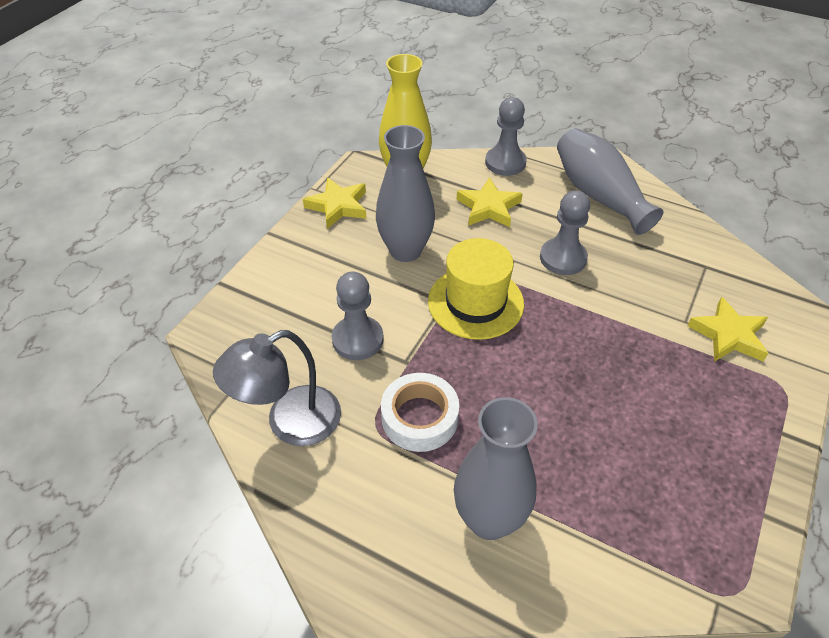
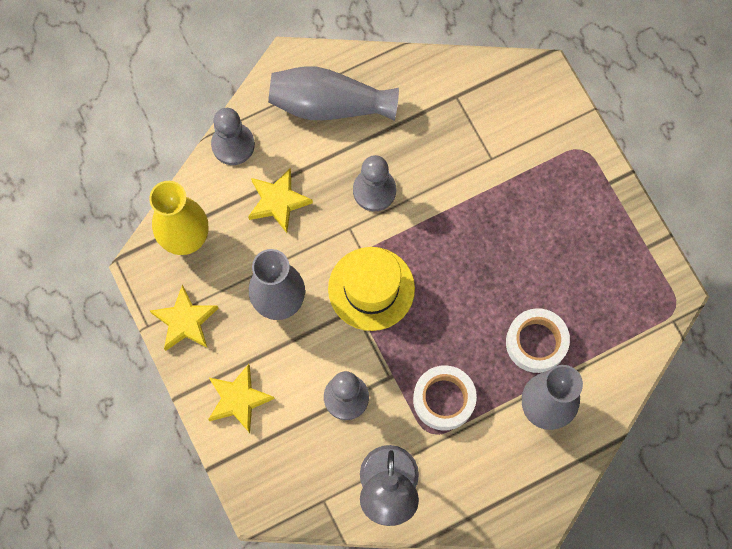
camera: 55 degrees left, 25 degrees up
yellow star [687,297,768,362] -> yellow star moved to [208,364,275,433]
none -> white tape [506,308,570,373]

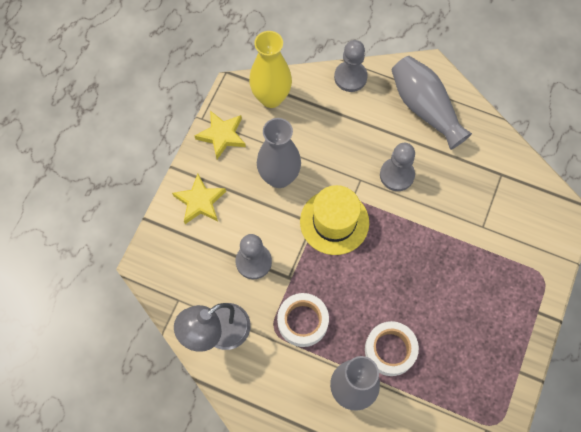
camera: 50 degrees right, 5 degrees down
yellow star [248,168,313,233] -> none

